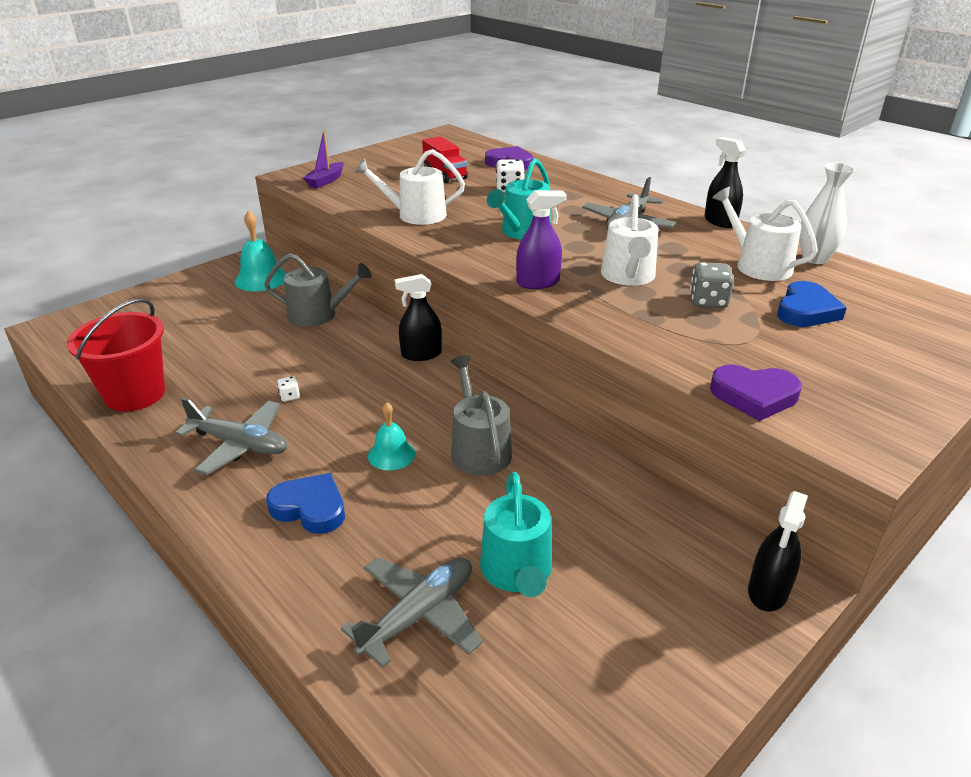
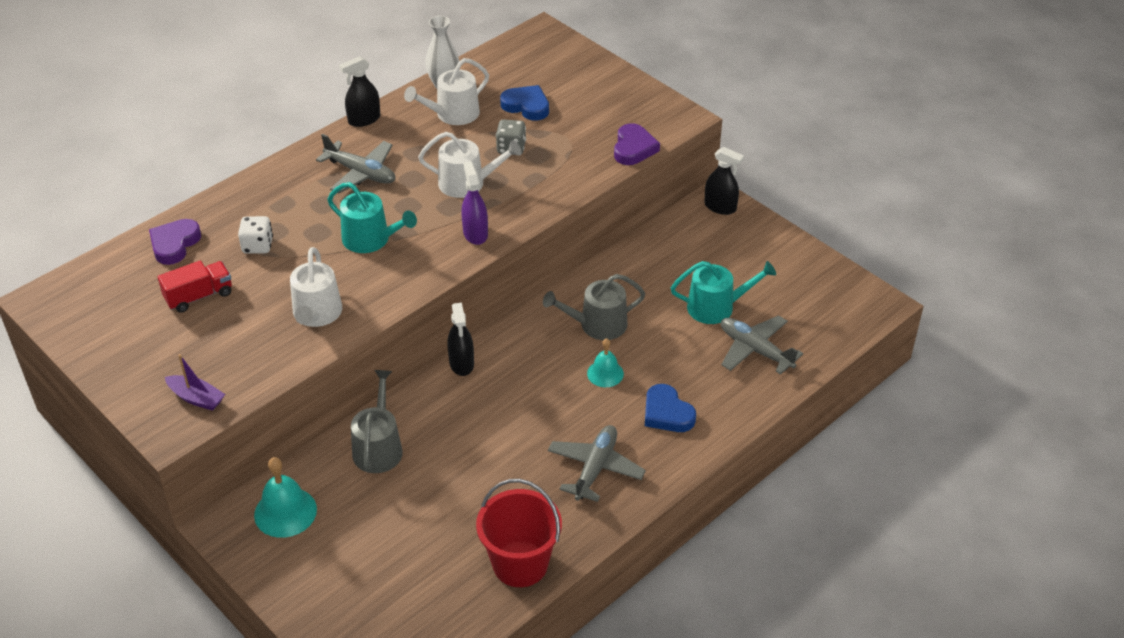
camera: 90 degrees left, 10 degrees up
blue heart [266,473,345,534] -> blue heart turned 60 degrees counterclockwise [645,384,696,432]
white dice [277,376,300,402] -> none

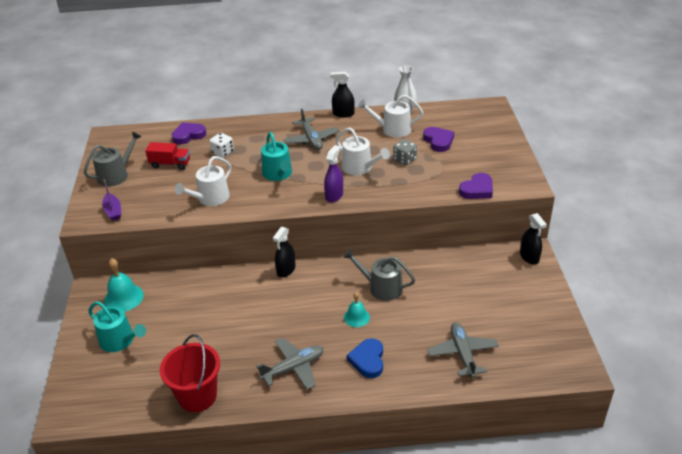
camera: 40 degrees right, 5 degrees down
grey watering can [351,370,403,473] -> grey watering can moved to [84,131,142,187]
blue heart [500,85,549,121] -> purple heart [423,127,454,152]
turquoise watering can [671,261,776,324] -> turquoise watering can moved to [88,301,146,352]

